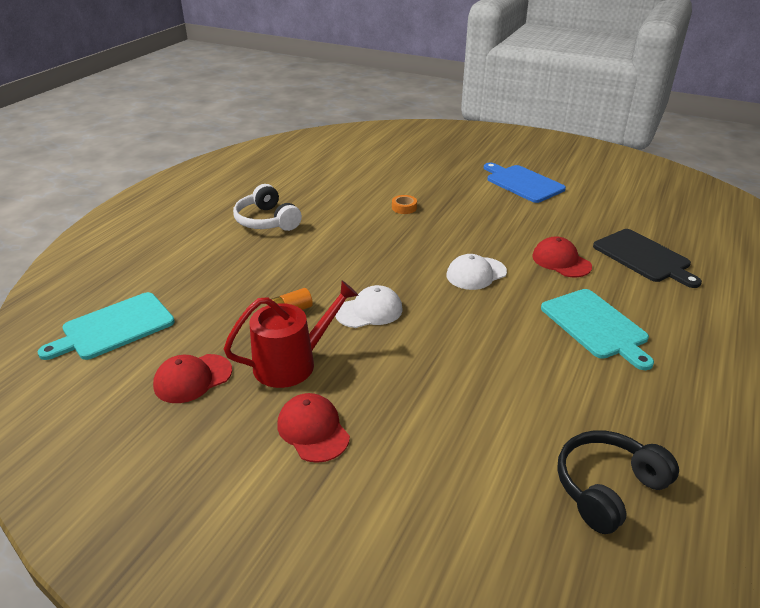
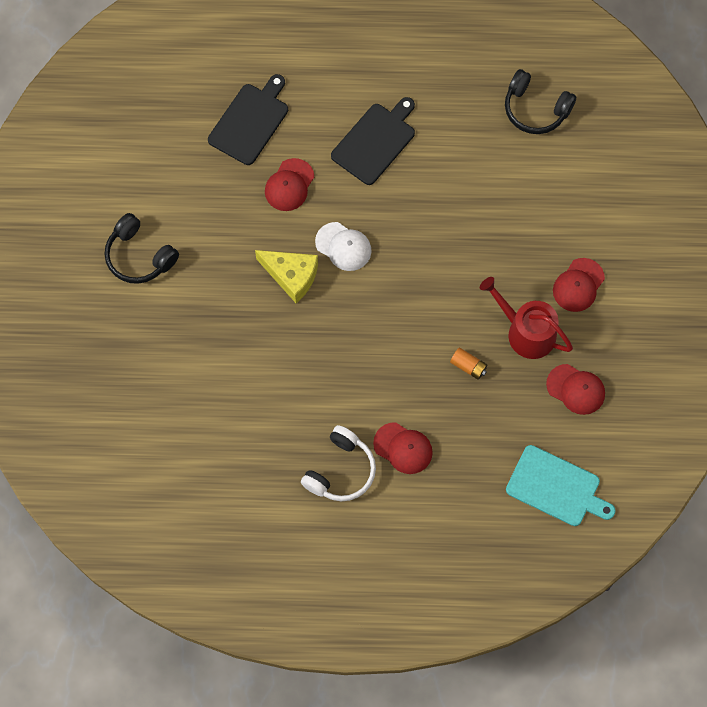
camera: 115 degrees left, 35 degrees up
white cap [335,285,403,328] -> none
orange tape [392,195,417,214] -> none
blue cutting board [484,162,566,203] -> black headphones [105,213,179,284]
turquoise cutting board [541,289,654,370] -> black cutting board [331,97,415,185]
none -> yellow cheese [255,250,318,303]
none -> red cap [373,422,433,474]

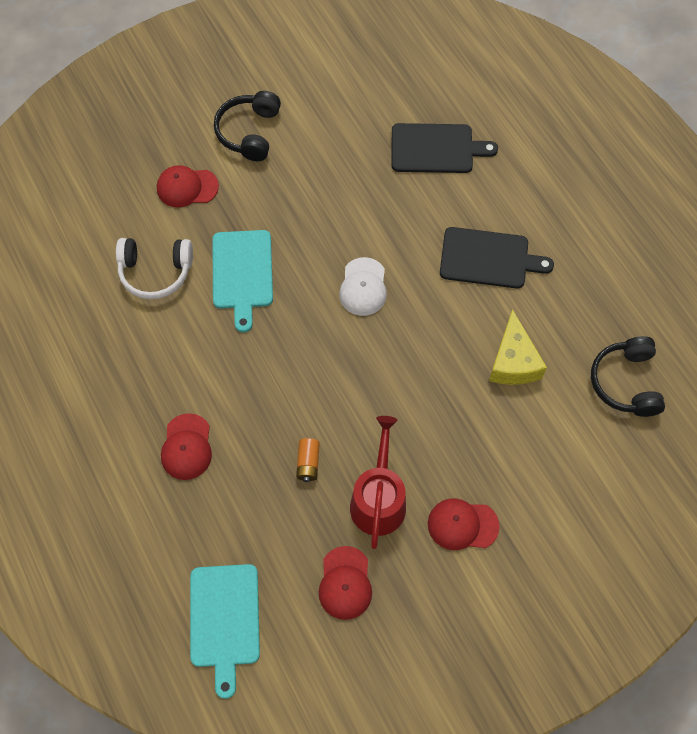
camera: 60 degrees right, 5 degrees down
yellow cheese [255,250,318,303] -> yellow cheese moved to [489,309,547,385]
red cap [265,158,314,211] -> red cap moved to [157,165,219,207]
white headphones [301,425,376,501] -> white headphones moved to [116,238,193,299]
none -> turquoise cutting board [212,230,273,333]

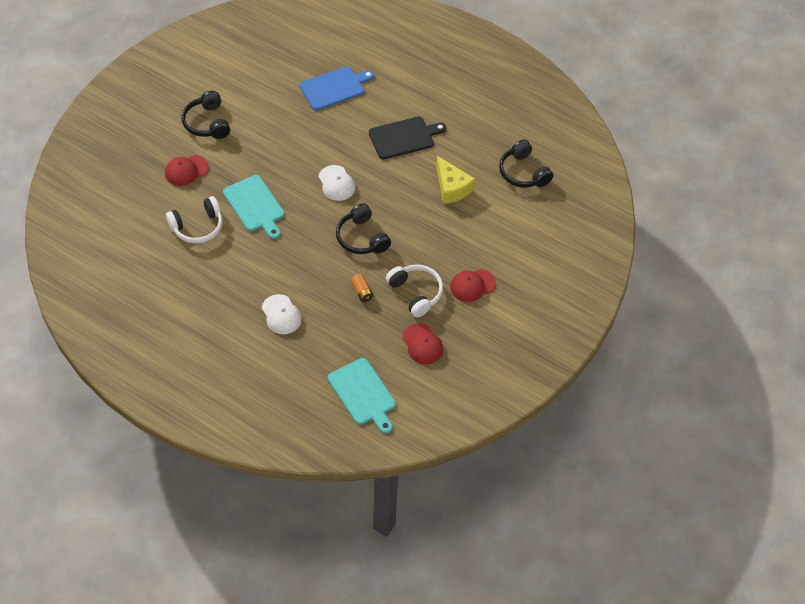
camera: 30 degrees left, 10 degrees down
red cap [161,413,212,480] -> white cap [262,294,302,334]
red watering can [350,416,406,549] -> white headphones [386,264,443,317]
black cutting board [392,123,498,173] -> blue cutting board [299,66,374,110]
none -> black headphones [336,204,391,254]

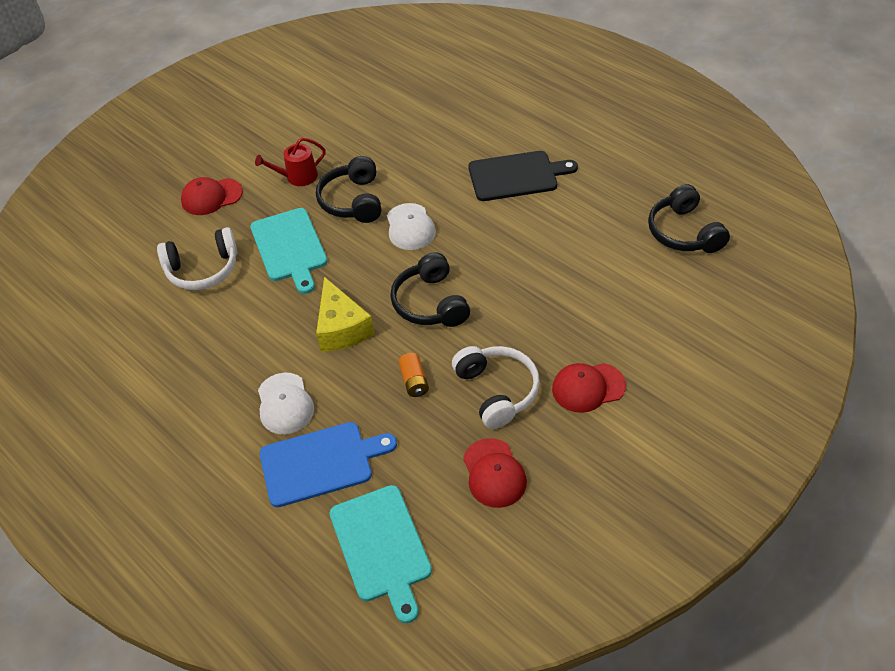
camera: 15 degrees right, 5 degrees down
black headphones [181,91,230,139] -> black headphones moved to [316,156,381,223]
blue cutting board [299,66,374,110] -> blue cutting board moved to [259,422,397,507]
yellow cheese [436,156,475,204] -> yellow cheese moved to [316,277,374,352]
none -> red watering can [255,137,326,186]

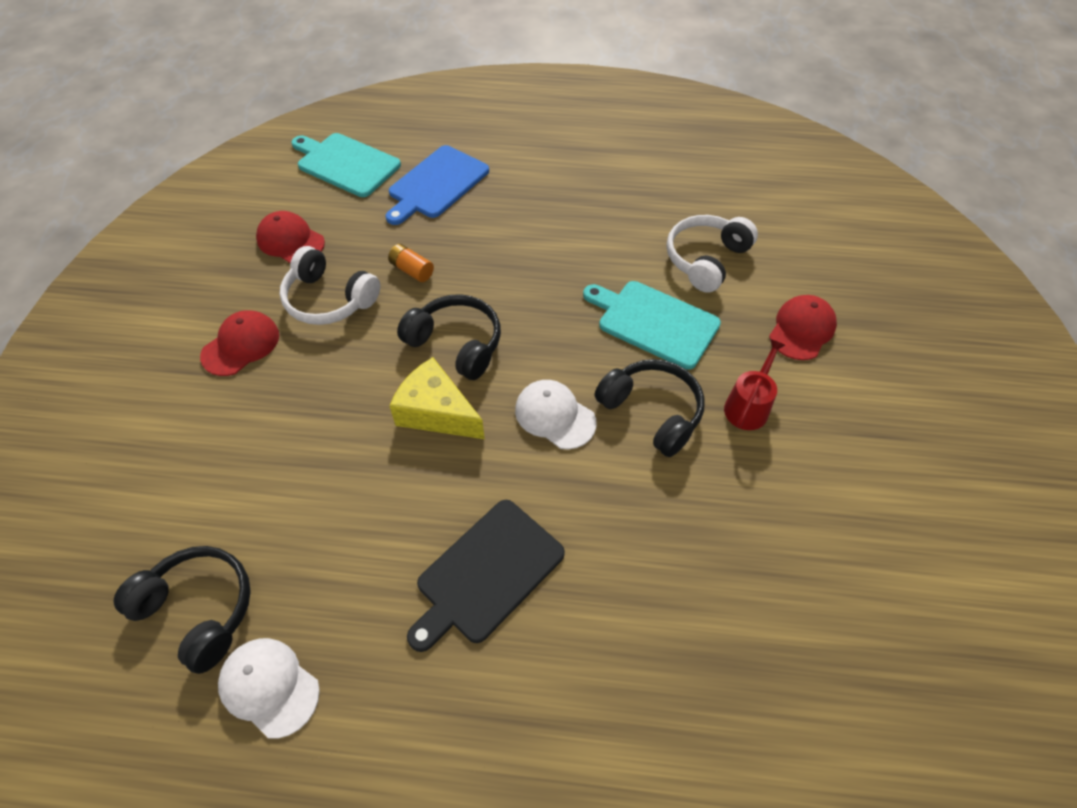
camera: 140 degrees right, 5 degrees up
white cap [258,373,314,434] -> white cap moved to [218,638,320,738]
yellow cheese [316,277,374,352] -> yellow cheese moved to [390,357,485,439]

